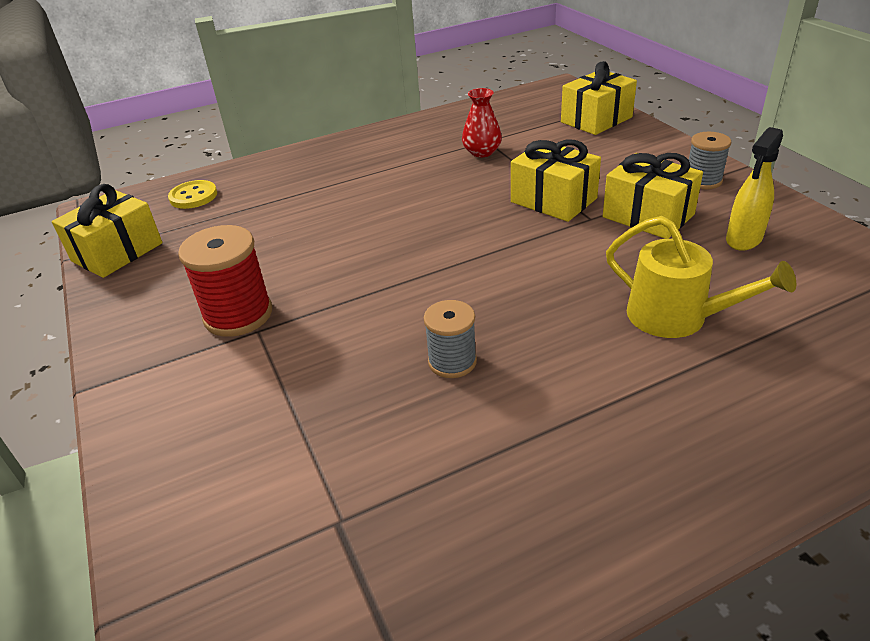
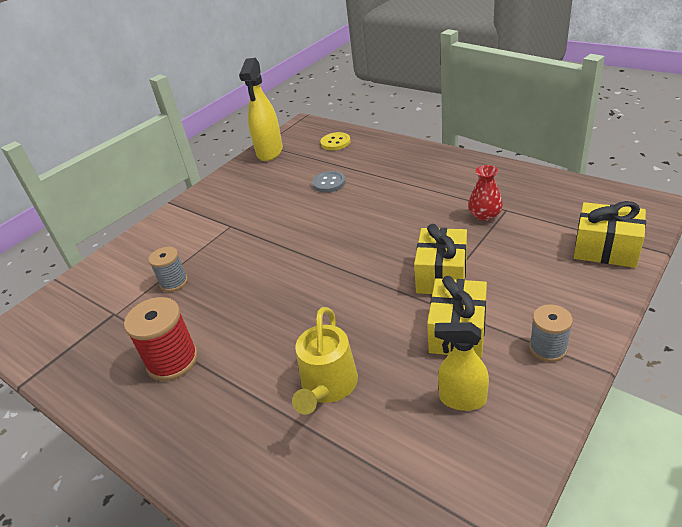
camera: 65 degrees right, 0 degrees up
yellow gift [52,184,162,278] -> yellow spray bottle [239,58,283,161]
red spool [178,225,272,337] -> red spool moved to [124,297,198,381]
grey spool [424,300,477,378] -> grey spool moved to [148,247,188,292]
none -> grey button [312,171,346,193]

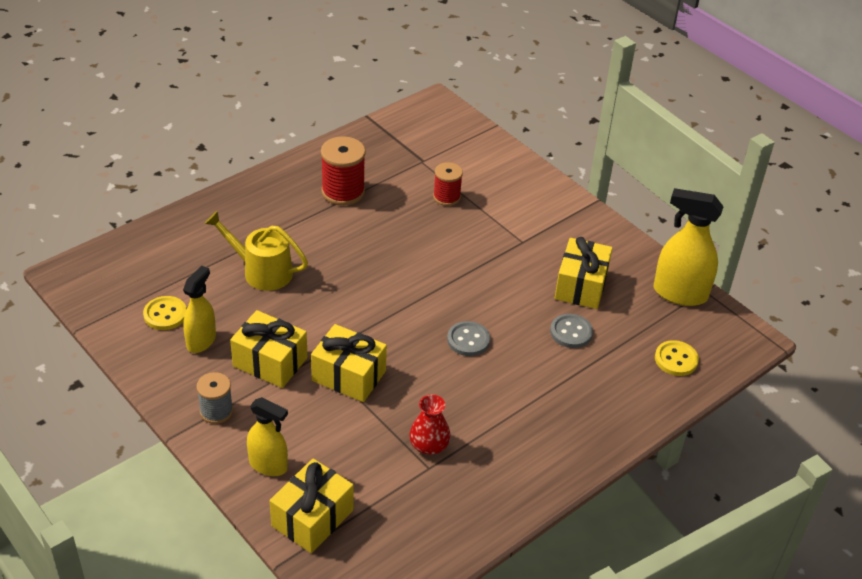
camera: 95 degrees right, 5 degrees up
grey spool [148,247,188,292] -> red spool [433,162,463,206]
none -> yellow button [143,296,187,330]
none -> yellow spray bottle [247,397,288,476]
none -> grey button [447,321,490,356]
none -> yellow gift [555,237,612,309]

